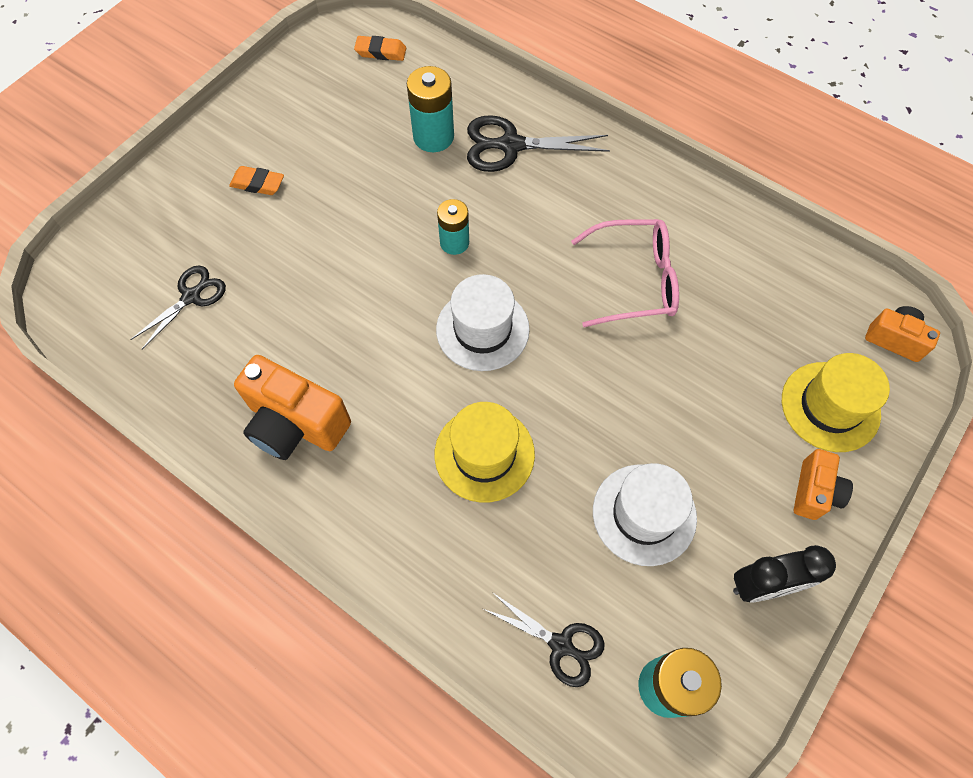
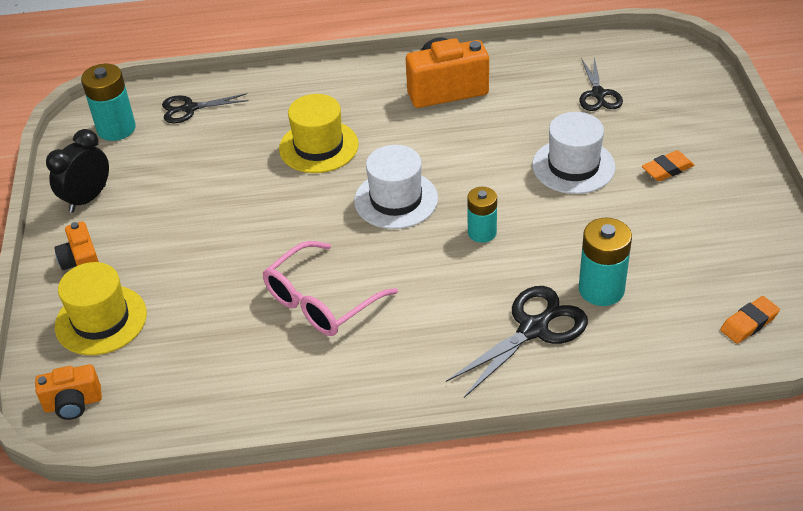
camera: 140 degrees right, 20 degrees down
white hat [593,463,697,566] -> white hat moved to [532,112,615,194]

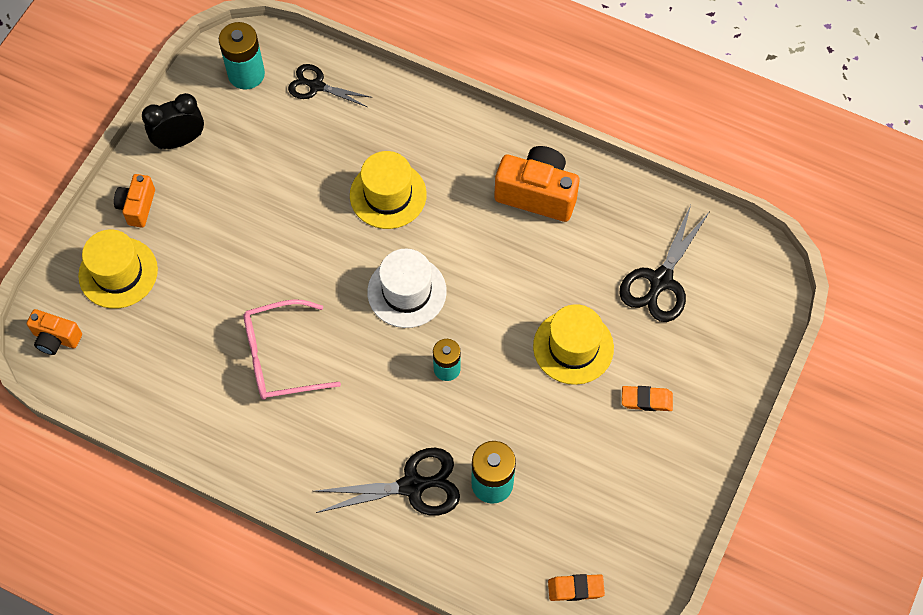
camera: 30 degrees right, 20 degrees up
white hat [532,112,615,194] -> yellow hat [533,304,614,385]
black scissors [579,57,623,111] -> black scissors [619,205,709,322], size x1.52

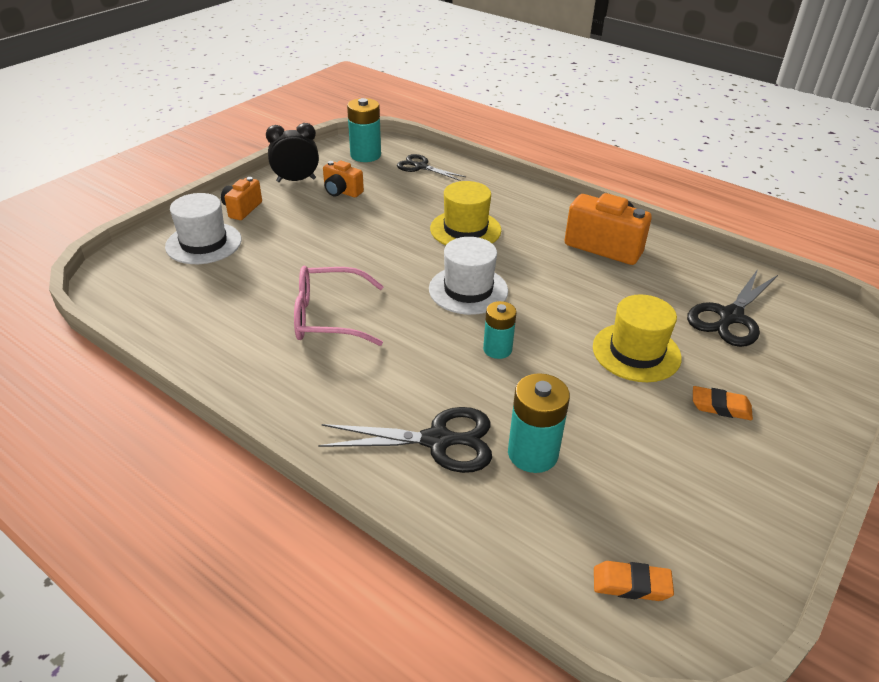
camera: 10 degrees right, 25 degrees down
orange camera [27,309,82,355] -> orange camera moved to [323,161,364,197]
yellow hat [78,229,158,308] -> white hat [165,193,242,264]

